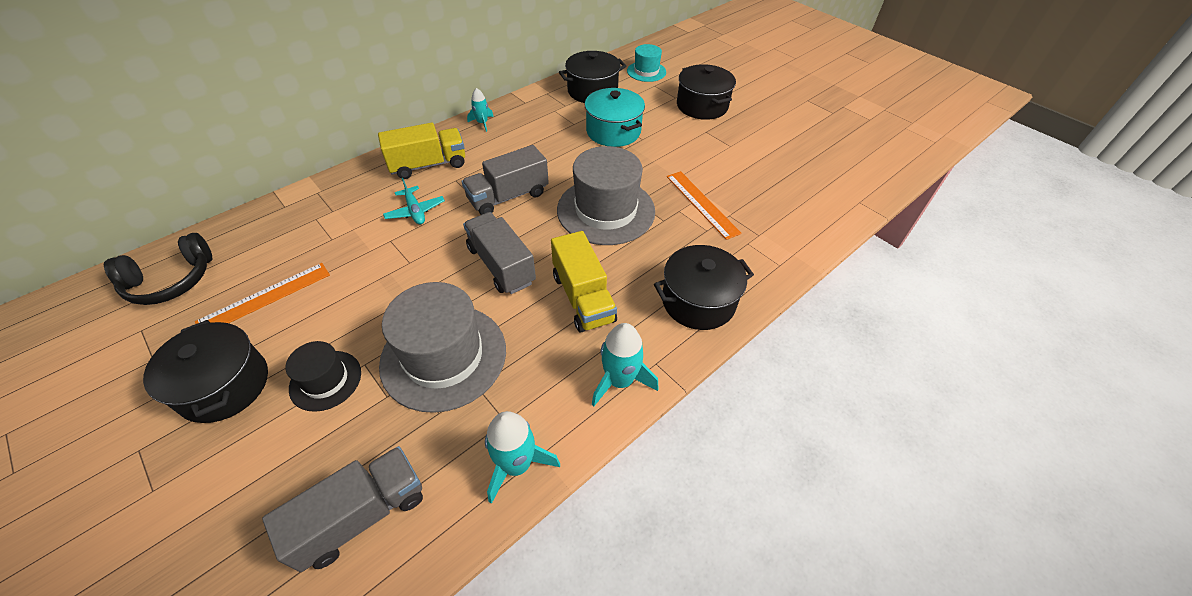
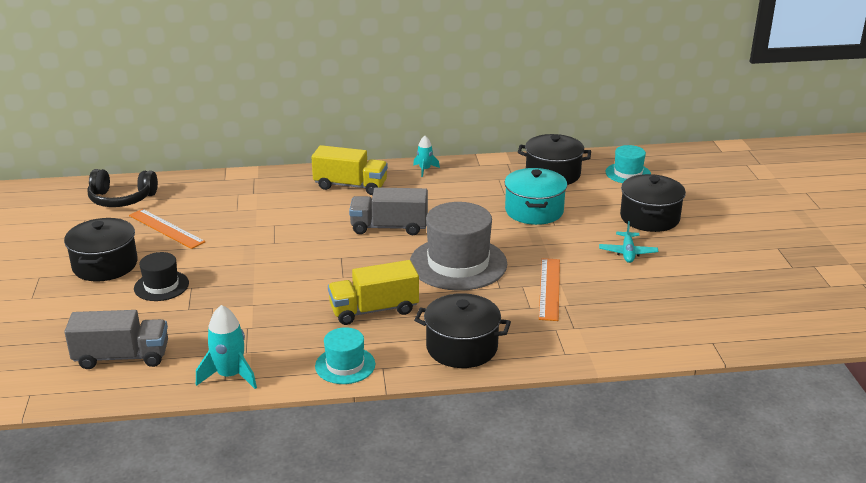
camera: 35 degrees right, 20 degrees down
orange ruler [195,263,330,324] -> orange ruler turned 45 degrees clockwise [129,209,205,249]
grey hat [379,282,506,413] -> none
turquoise plane [383,178,445,225] -> turquoise plane moved to [599,221,658,263]
grey truck [463,212,536,294] -> none
yellow truck [551,231,617,333] -> yellow truck turned 60 degrees clockwise [328,260,419,325]
turquoise rocket [592,323,659,407] -> turquoise hat [315,327,375,384]

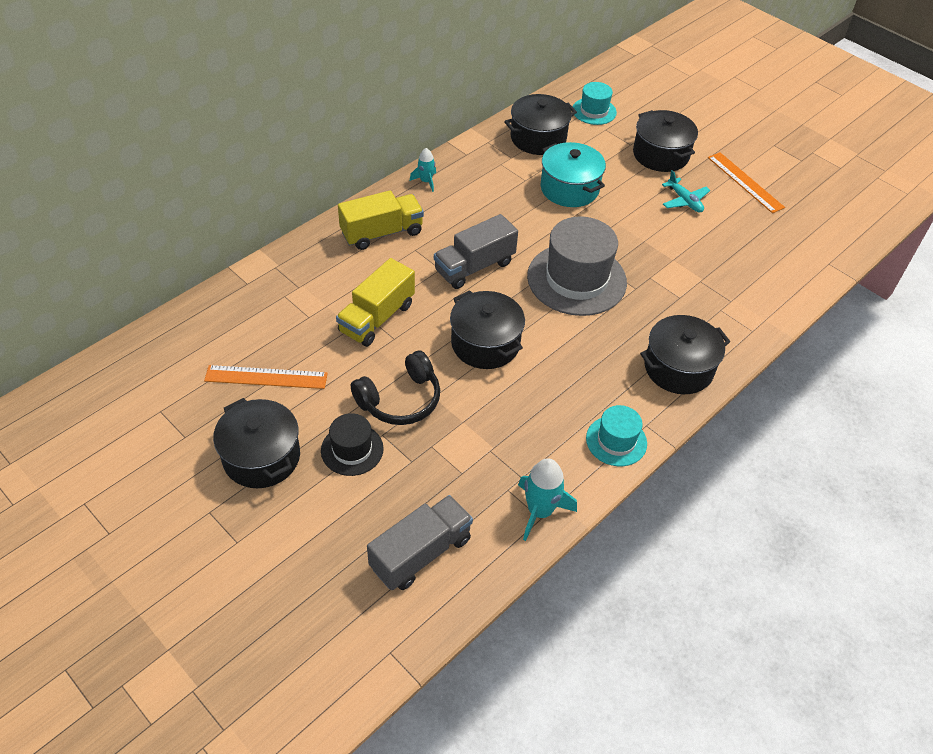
camera: 40 degrees left, 20 degrees up
black headphones [87,169,158,207] -> black headphones moved to [351,351,440,425]
yellow truck [328,260,419,325] -> yellow truck moved to [336,258,415,347]
orange ruler [539,258,560,321] -> orange ruler moved to [708,152,785,213]
none -> black pot [450,290,525,369]

